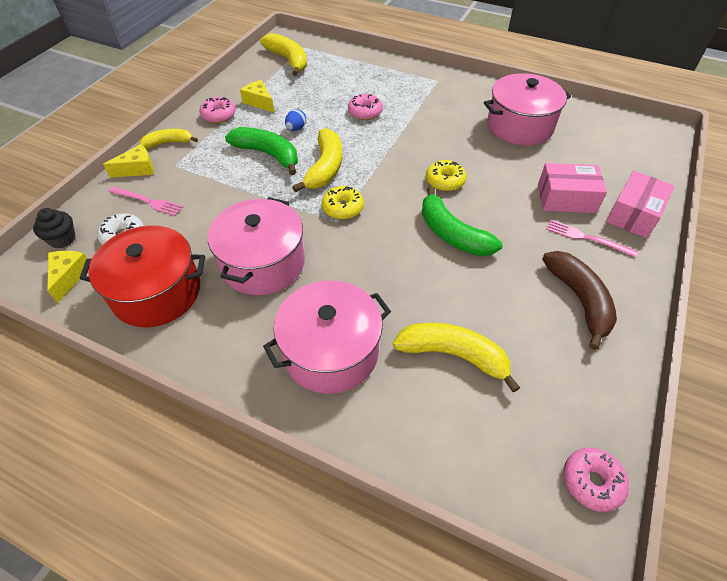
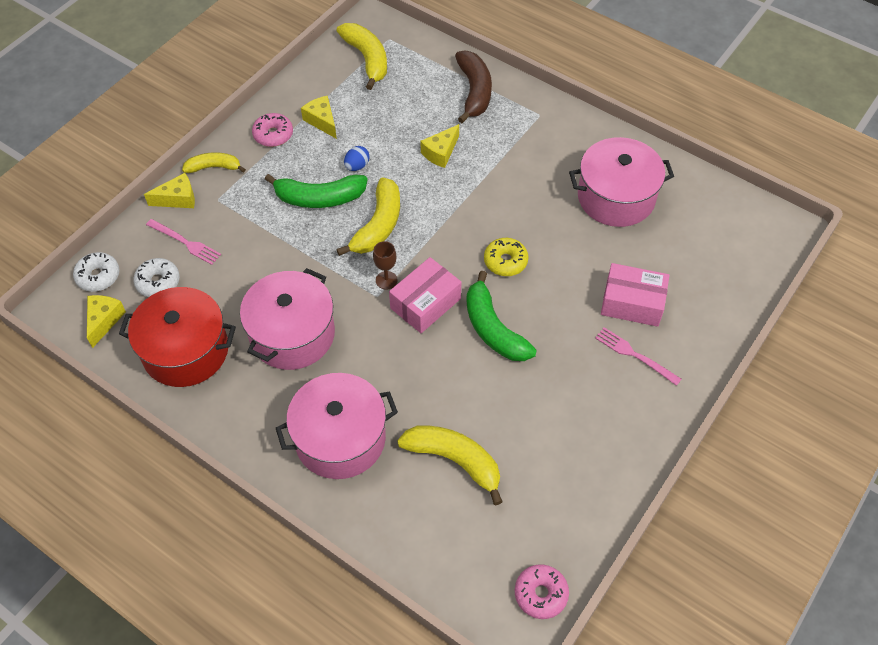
camera: 10 degrees right, 5 degrees up
black cupcake [33,208,76,249] -> white donut [73,252,120,292]
green banana [225,127,298,175] -> green banana turned 135 degrees clockwise [265,174,368,208]
yellow donut [322,186,364,219] -> brown goblet [373,241,398,290]
pink donut [348,94,383,120] -> yellow cheese [421,124,459,168]
brown banana [542,251,617,350] -> brown banana moved to [455,50,492,123]
pink box [606,171,675,238] -> pink box moved to [389,257,461,333]

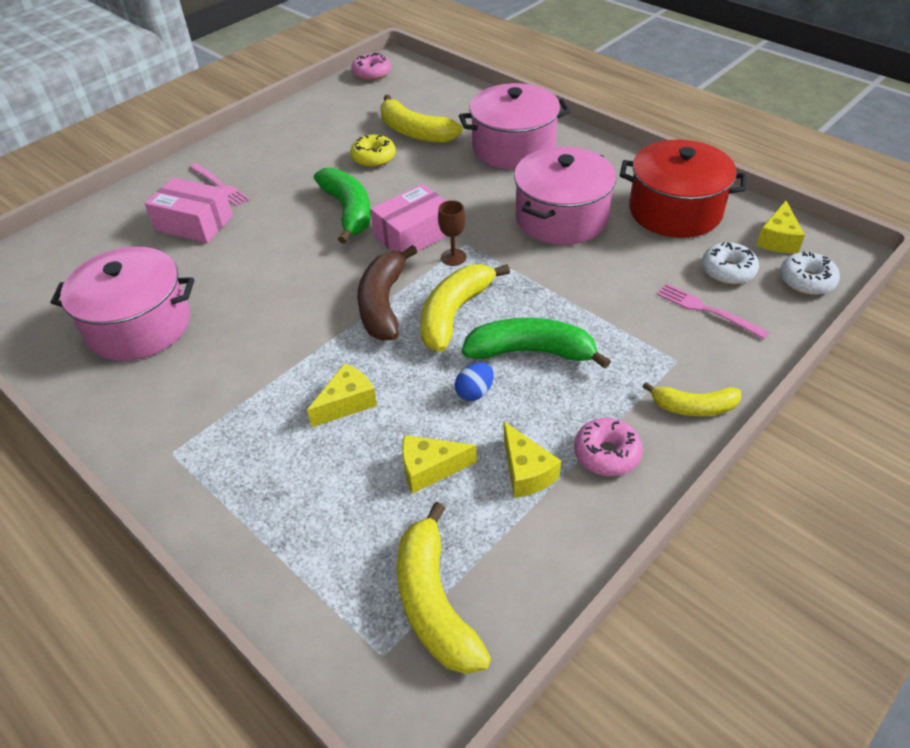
camera: 170 degrees left, 10 degrees down
yellow cheese [144,173,195,208] -> yellow cheese moved to [402,435,477,493]
brown banana [455,50,492,123] -> brown banana moved to [357,245,418,341]
yellow donut [484,238,529,276] -> yellow donut moved to [350,135,396,167]

